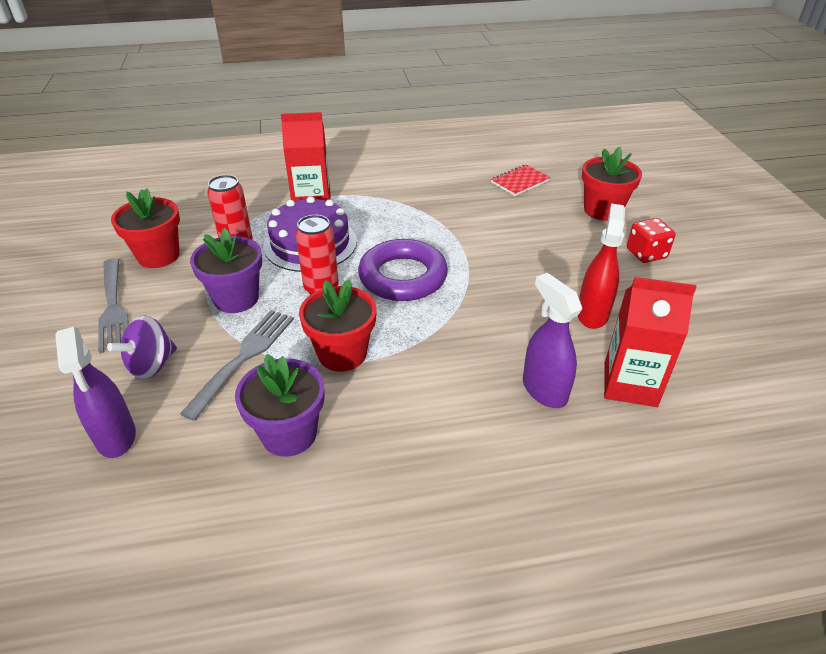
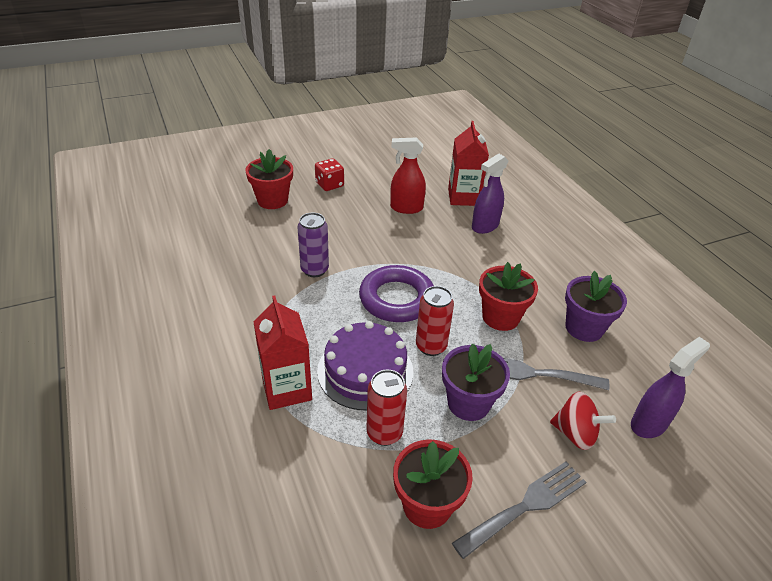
camera: 105 degrees left, 0 degrees up
purple spinning top [107,316,177,380] -> red spinning top [550,392,616,450]
red notebook [491,165,551,196] -> none
none -> purple can [298,213,329,277]

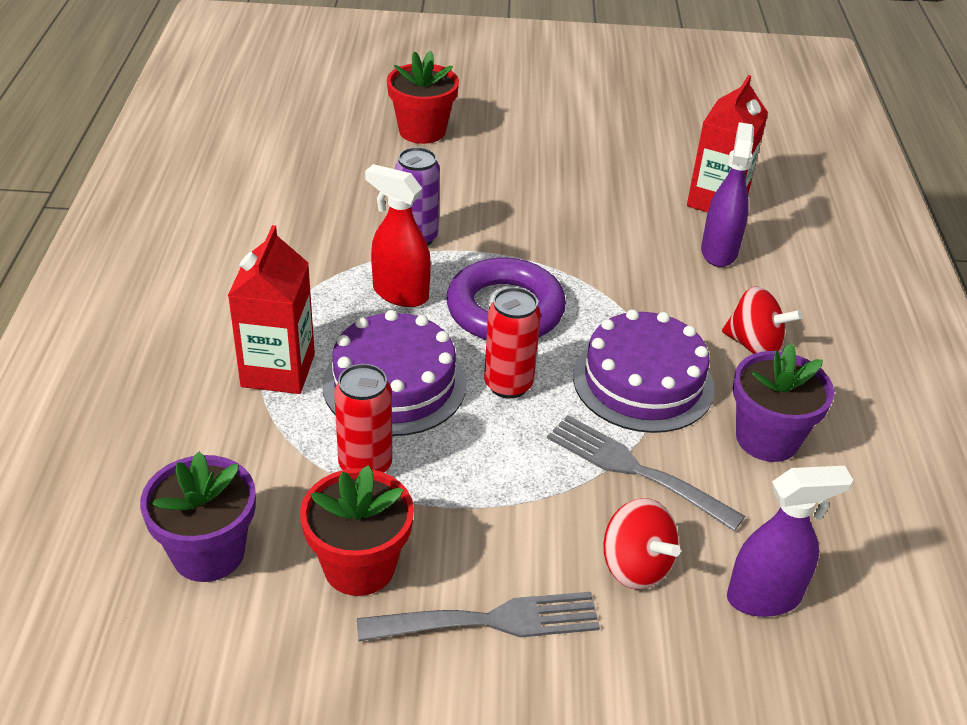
camera: 25 degrees right, 0 degrees up
red dice [315,158,344,191] -> none
red spray bottle [390,137,426,214] -> red spray bottle moved to [365,164,431,307]
purple flower pot [442,344,510,421] -> purple flower pot moved to [140,452,256,582]
purple spray bottle [472,154,508,234] -> purple spray bottle turned 120 degrees clockwise [701,122,754,267]
red flower pot [479,262,538,331] -> purple cake [573,309,715,433]
none -> red spinning top [722,287,803,354]

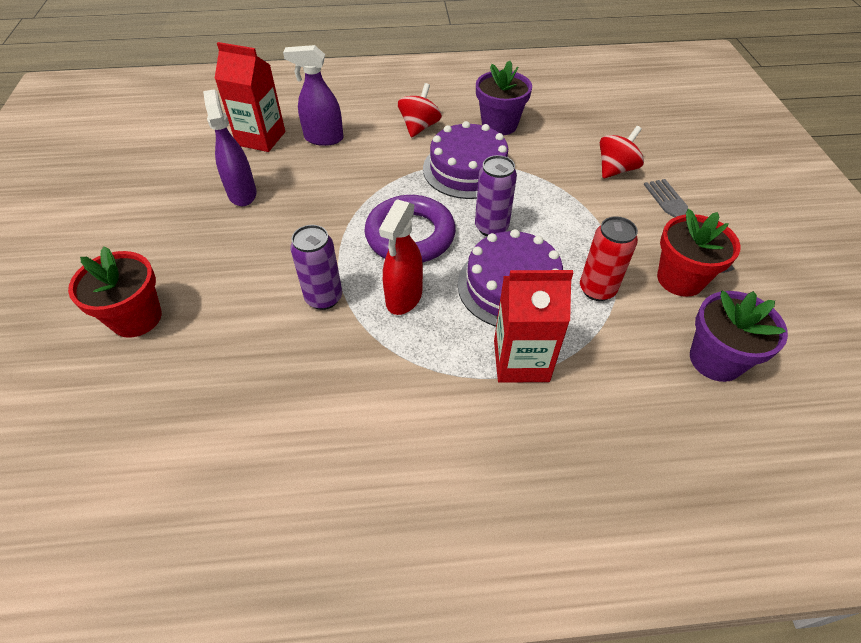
camera: 95 degrees left, 10 degrees up
red can [484,287,541,399] -> purple can [475,155,517,236]
grey fork [547,415,745,531] -> none
purple spray bottle [727,466,853,617] -> purple spray bottle moved to [203,89,257,206]

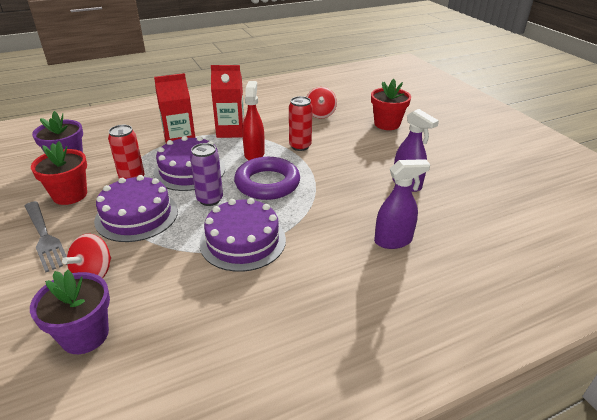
camera: 160 degrees right, 15 degrees down
red carton [214,42,285,152] -> red carton moved to [211,65,245,138]
purple can [290,225,342,310] -> red can [289,96,313,151]
red spinning top [398,83,442,138] -> red spinning top moved to [307,87,337,119]
purple flower pot [476,61,532,135] -> purple flower pot moved to [30,270,110,354]
none -> purple cake [94,175,178,242]

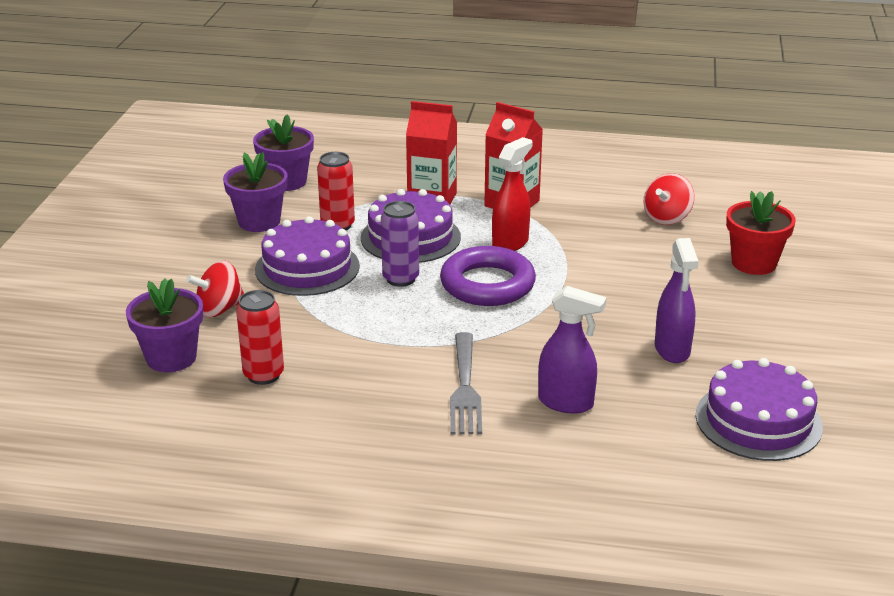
camera: 35 degrees right, 5 degrees down
grey fork [25,201,67,272] -> grey fork moved to [450,332,482,434]
red flower pot [31,141,87,205] -> purple flower pot [223,152,288,232]
purple cake [200,198,286,272] -> purple cake moved to [696,358,823,461]
red can [289,96,313,151] -> red can moved to [236,290,284,385]

